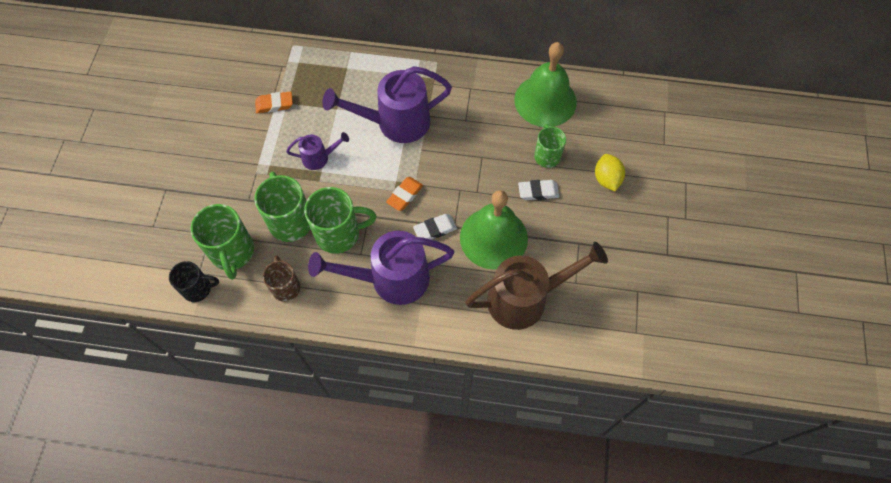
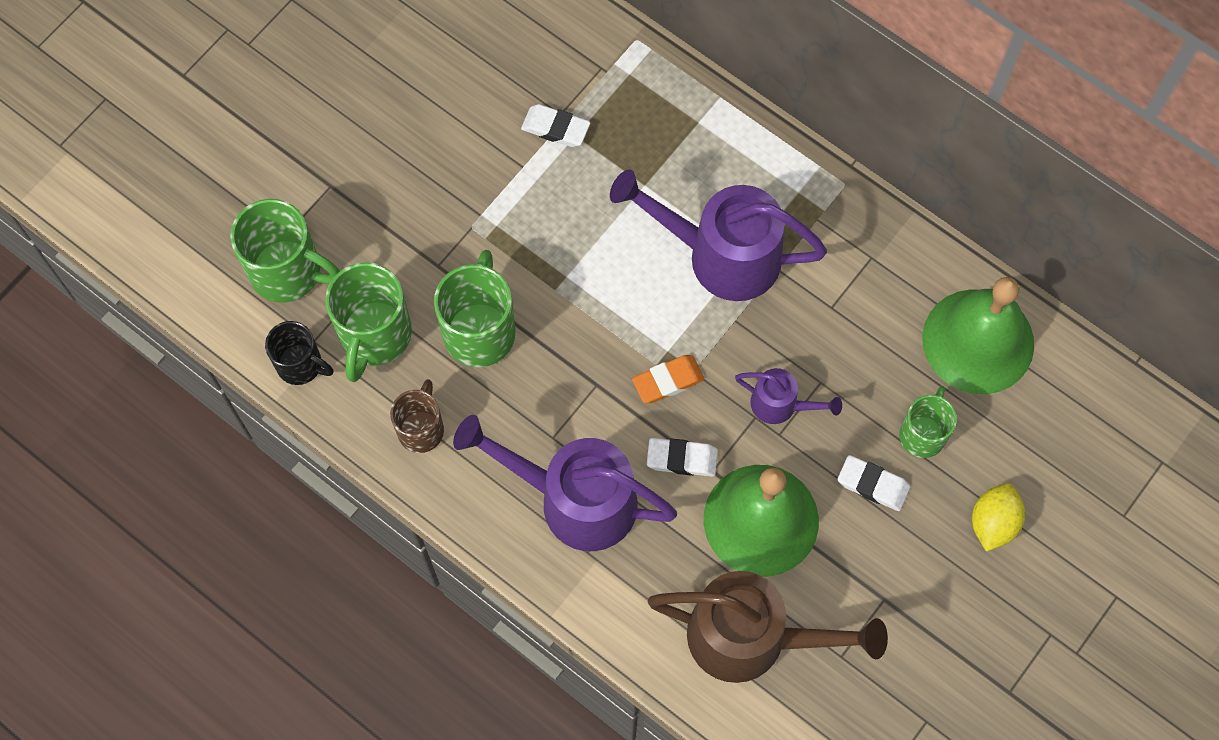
camera: 30 degrees right, 5 degrees up
orange eraser [255,91,293,113] -> white eraser [521,104,590,147]
purple watering can [286,132,349,170] -> purple watering can moved to [735,368,842,424]
green mug [304,187,376,254] -> green mug moved to [230,199,340,303]

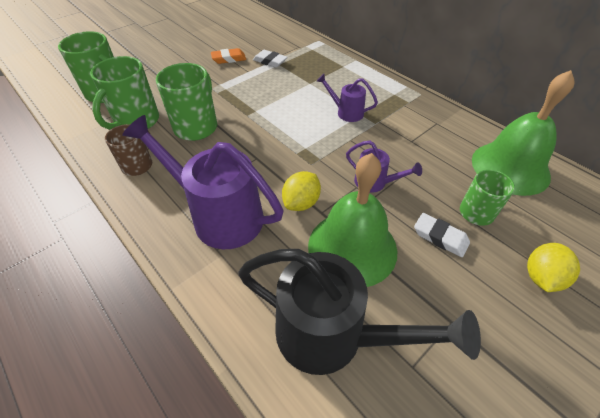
camera: 10 degrees right, 20 degrees down
black mug [265,321,333,385] -> none
purple watering can [610,169,827,301] -> purple watering can [317,74,378,122], size x0.49
orange eraser [632,355,704,403] -> orange eraser moved to [211,48,246,64]
white eraser [647,438,718,477] -> yellow lemon [282,171,321,211]
brown watering can [648,571,888,683] -> black watering can [238,249,481,375]

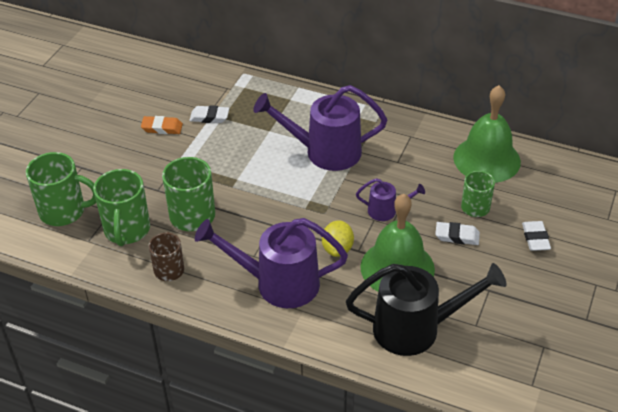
camera: 25 degrees left, 5 degrees down
orange eraser [211,48,246,64] -> orange eraser turned 45 degrees clockwise [141,116,183,134]
purple watering can [317,74,378,122] -> purple watering can [253,85,387,171], size x2.02
yellow lemon [527,243,580,292] -> white eraser [522,221,551,251]

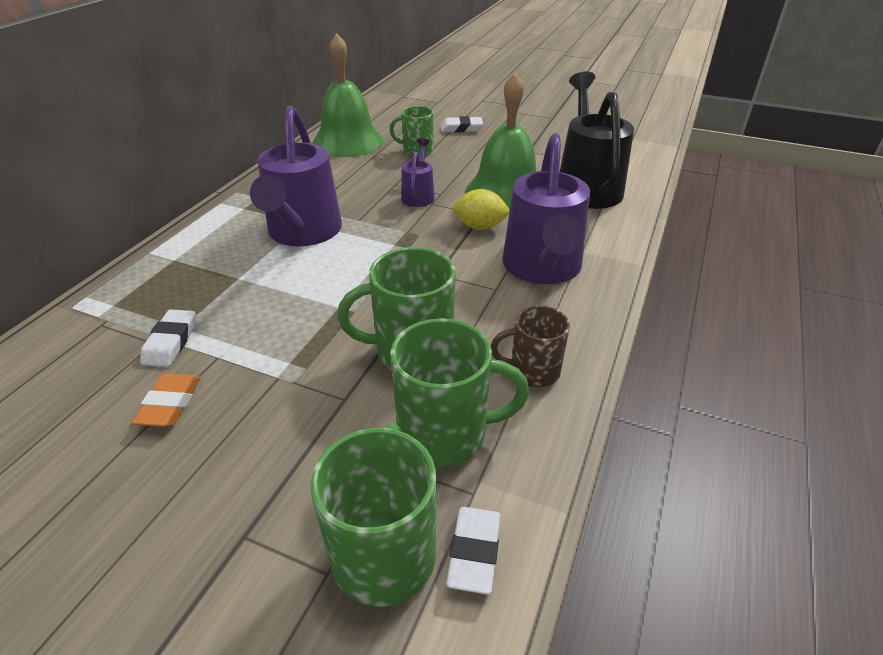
camera: 90 degrees left, 5 degrees down
white eraser [435,222,480,245] -> white eraser moved to [446,507,500,595]

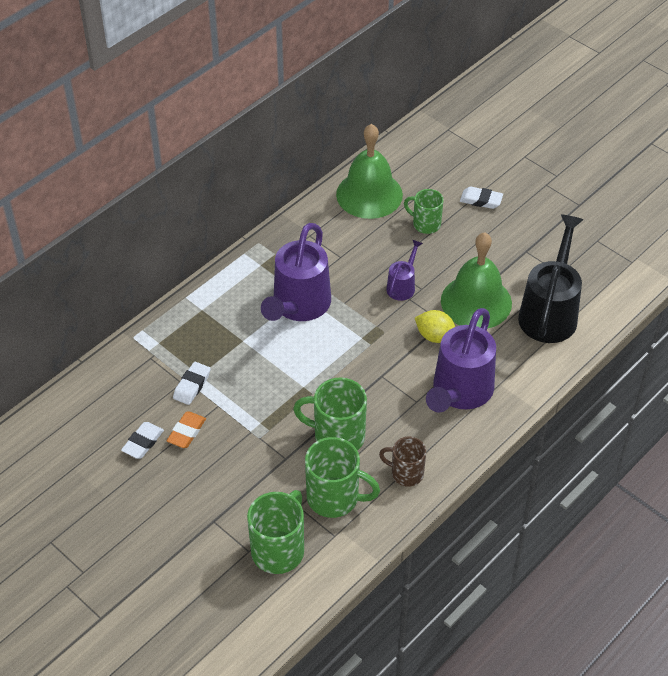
camera: 20 degrees right, 10 degrees up
white eraser [446,507,500,595] -> white eraser moved to [121,422,164,459]

